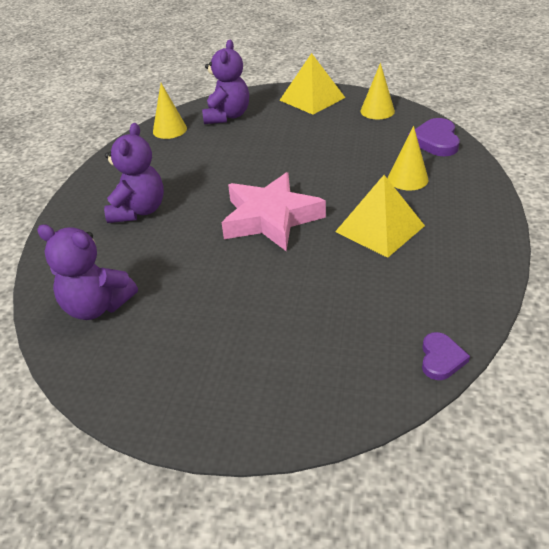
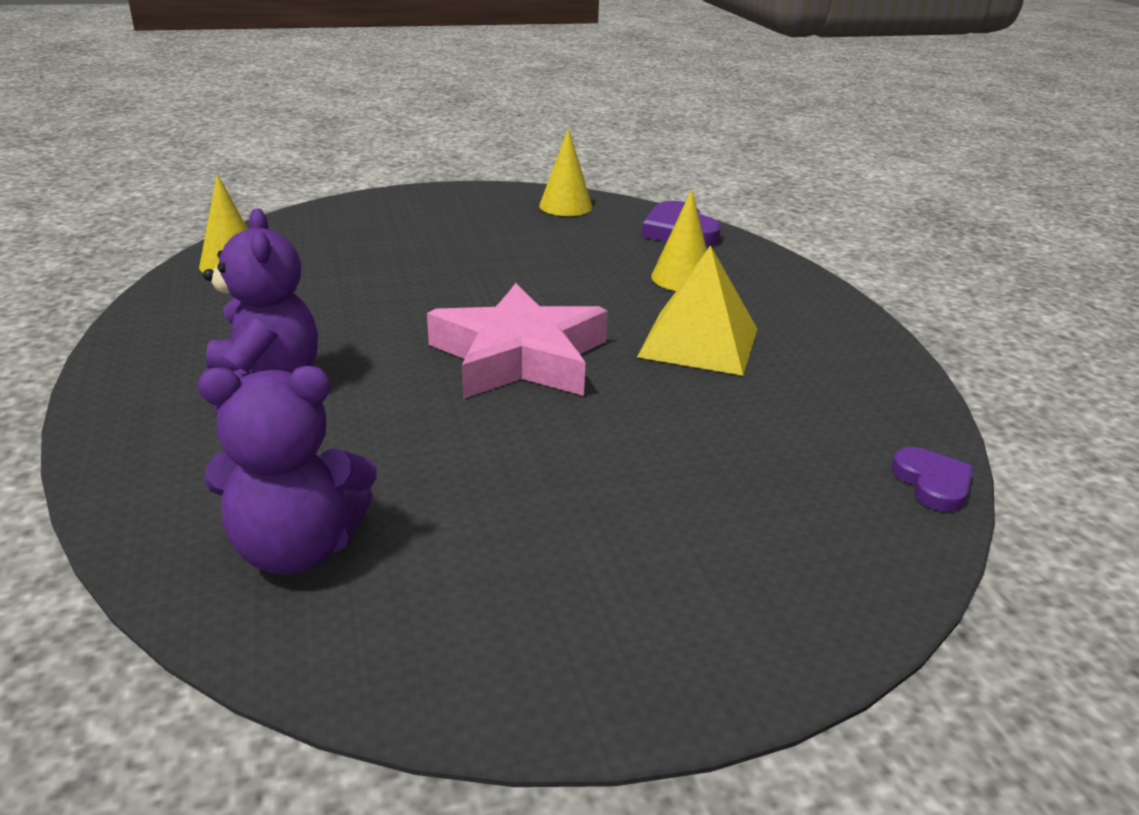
camera: 30 degrees left, 10 degrees down
purple teddy bear [202,40,249,124] -> none
yellow pyramid [280,53,345,115] -> none

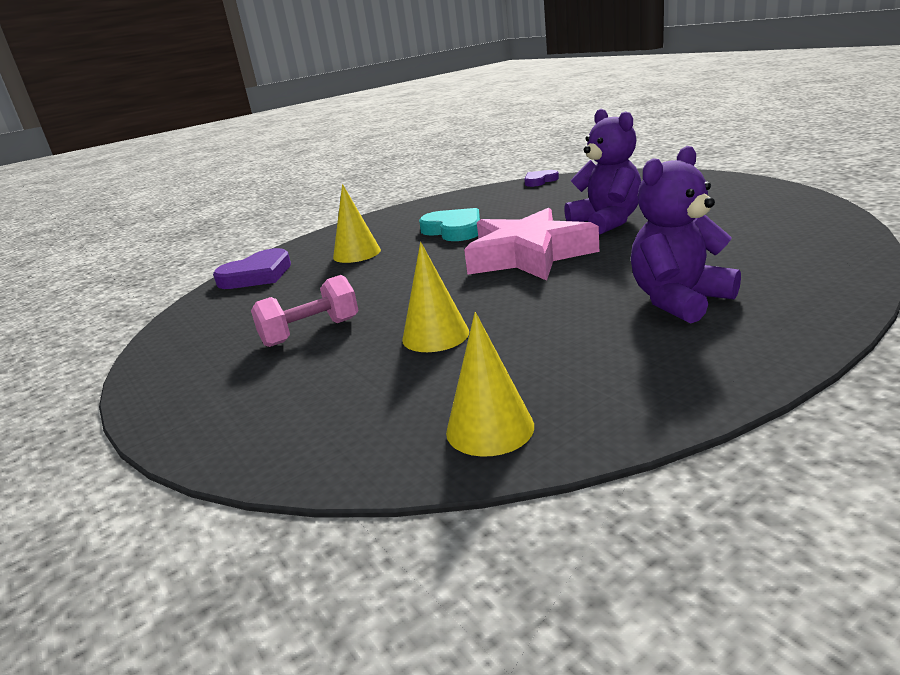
camera: 105 degrees left, 5 degrees down
purple teddy bear [197,366,376,575] -> purple teddy bear moved to [564,109,641,234]
yellow cone [539,128,593,216] -> yellow cone moved to [402,242,469,352]
yellow pyramid [637,245,757,376] -> turquoise heart [419,208,480,241]
none -> pink dumbbell [251,275,358,347]

